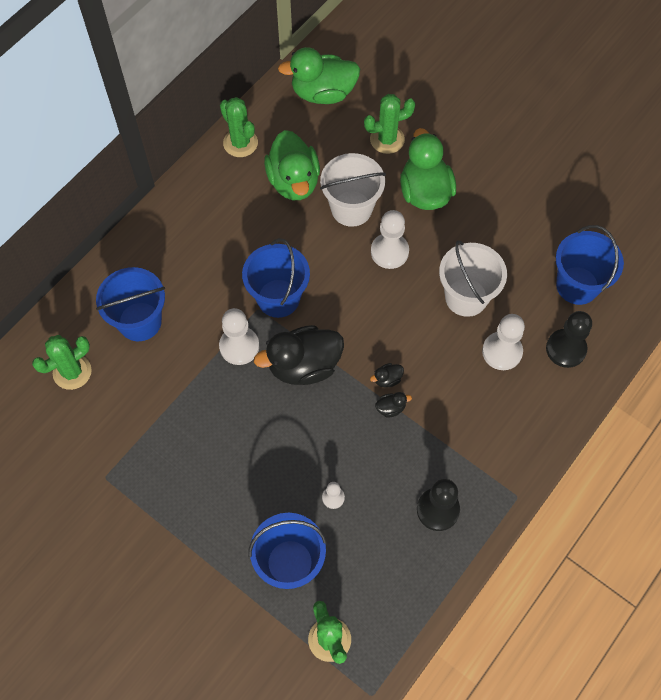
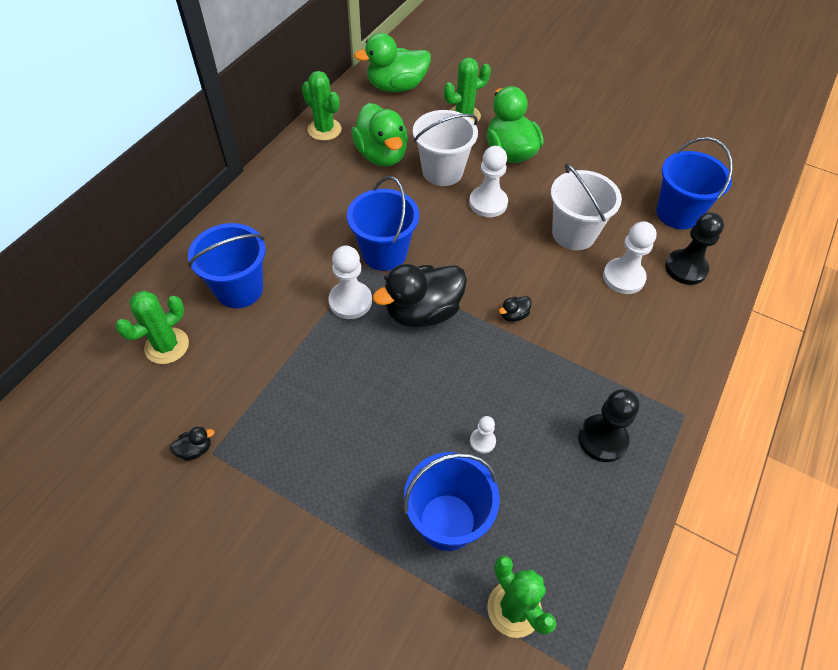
camera: 10 degrees left, 10 degrees down
black duck [375,392,412,418] -> black duck moved to [170,427,214,461]

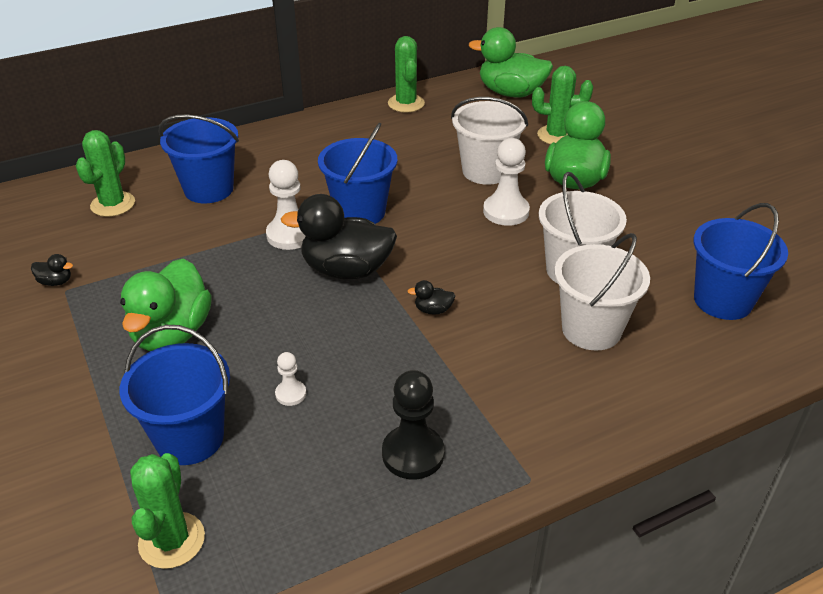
camera: 35 degrees right, 15 degrees down
green cactus [116,291,189,364] -> green cactus turned 60 degrees counterclockwise [76,130,135,217]
green duck [351,103,408,167] -> green duck moved to [120,258,212,351]
white pawn [603,221,656,294] -> white bucket [554,233,650,351]
black pawn [665,212,724,285] -> none

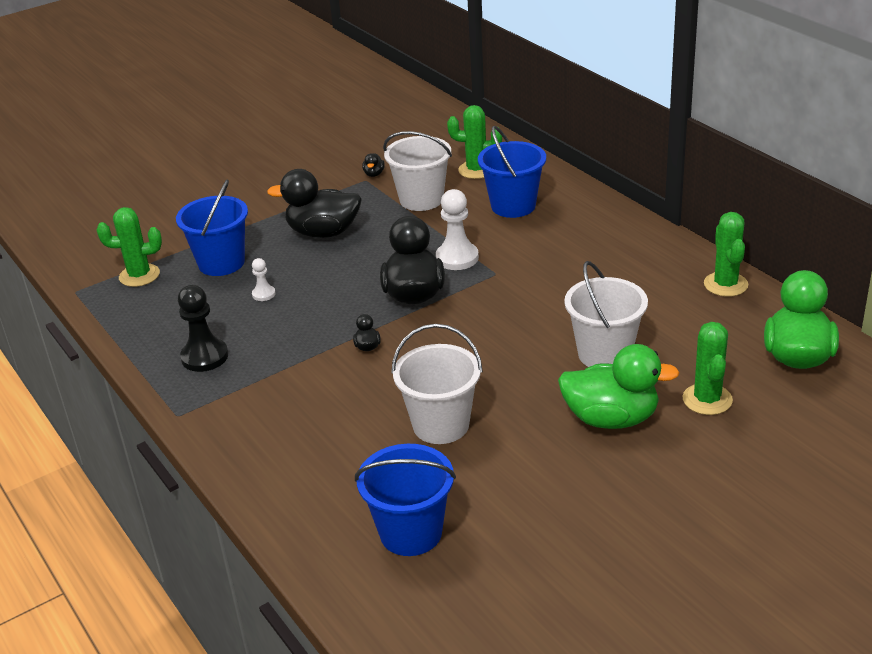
camera: 85 degrees right, 5 degrees down
green duck [120,258,212,351] -> black duck [267,169,362,238]
blue bucket [318,123,397,224] -> none
green cactus [388,36,425,113] -> green cactus turned 75 degrees counterclockwise [704,212,748,297]
white pawn [483,138,530,226] -> none
white bucket [554,233,650,351] -> white bucket moved to [383,131,452,211]

